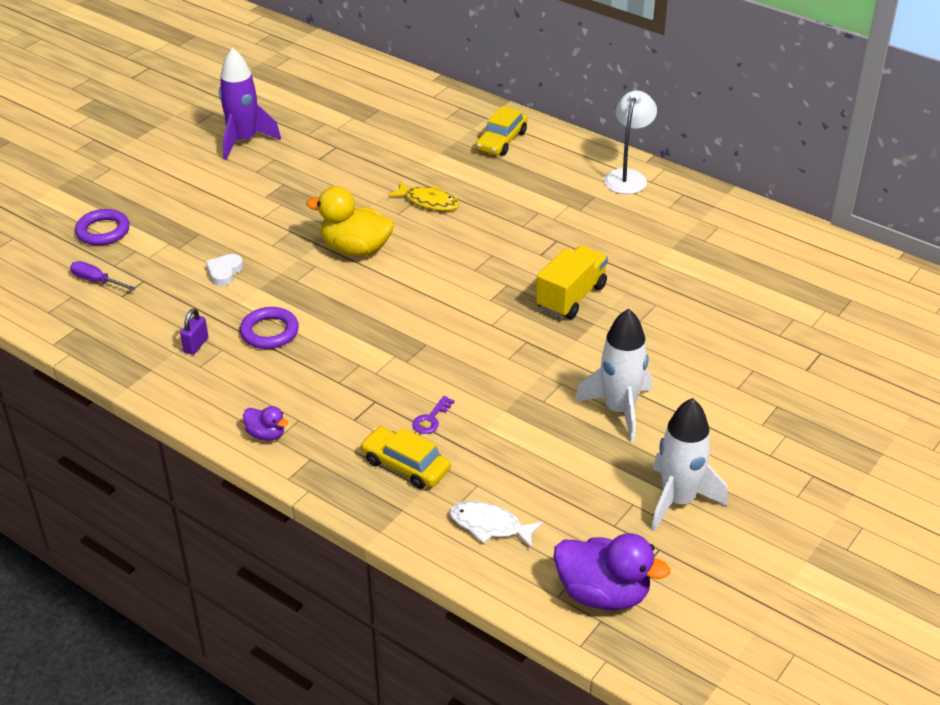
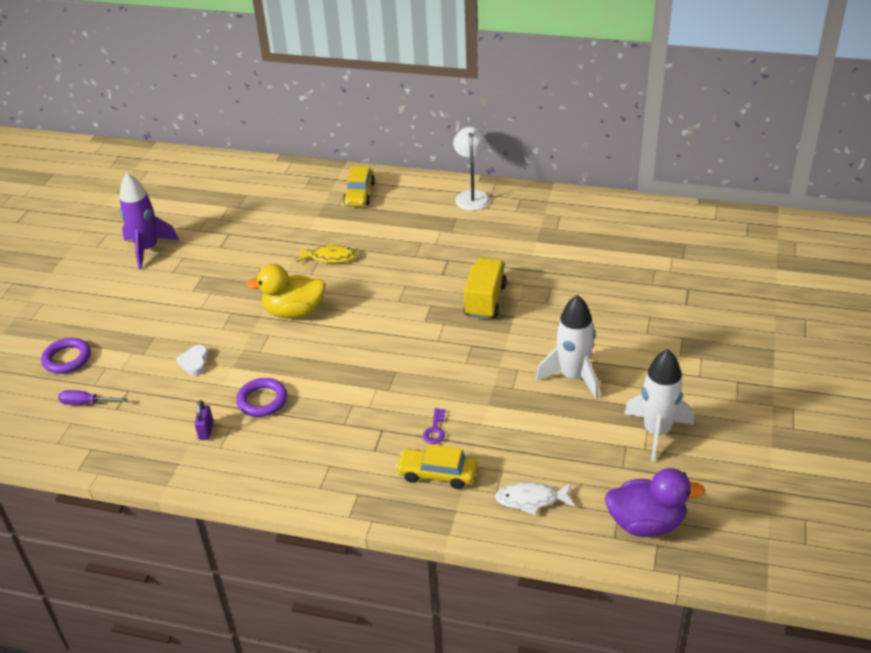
camera: 20 degrees left, 0 degrees up
purple duck [243,406,288,441] -> none

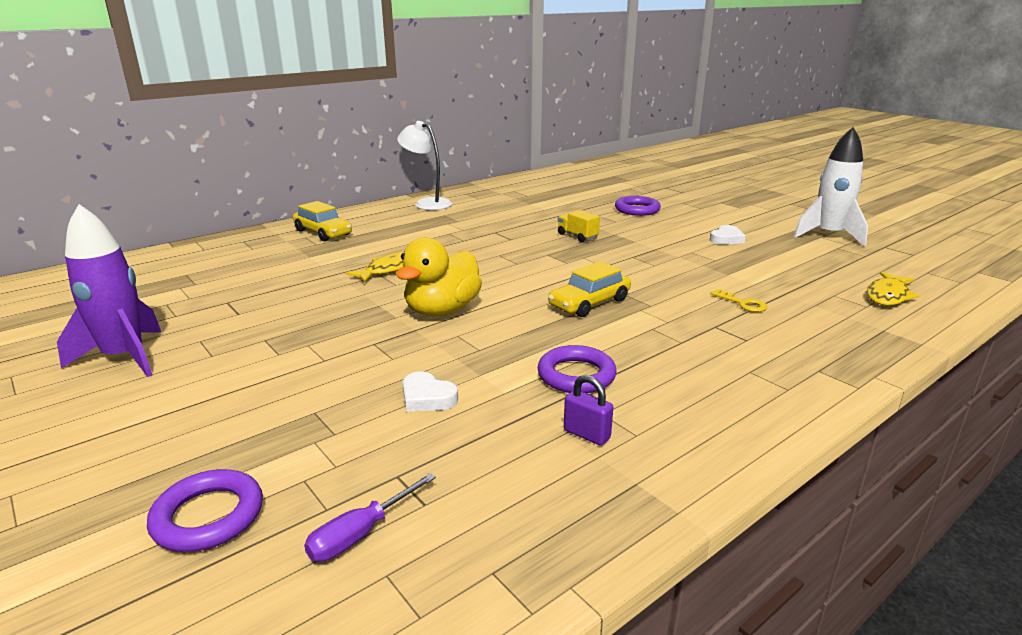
camera: 55 degrees left, 15 degrees down
yellow car [396,444,477,489] -> yellow car moved to [548,261,631,317]
purple key [423,408,446,444] -> yellow key [710,289,768,312]
yellow truck [464,258,507,319] -> yellow truck [558,210,600,242], size x0.58
white fish [495,482,575,516] -> yellow fish [867,272,919,305]
white rocket [536,295,599,399] -> white heart [710,225,746,245]
purple duck [605,468,705,537] -> none
none -> purple ring [615,196,661,216]

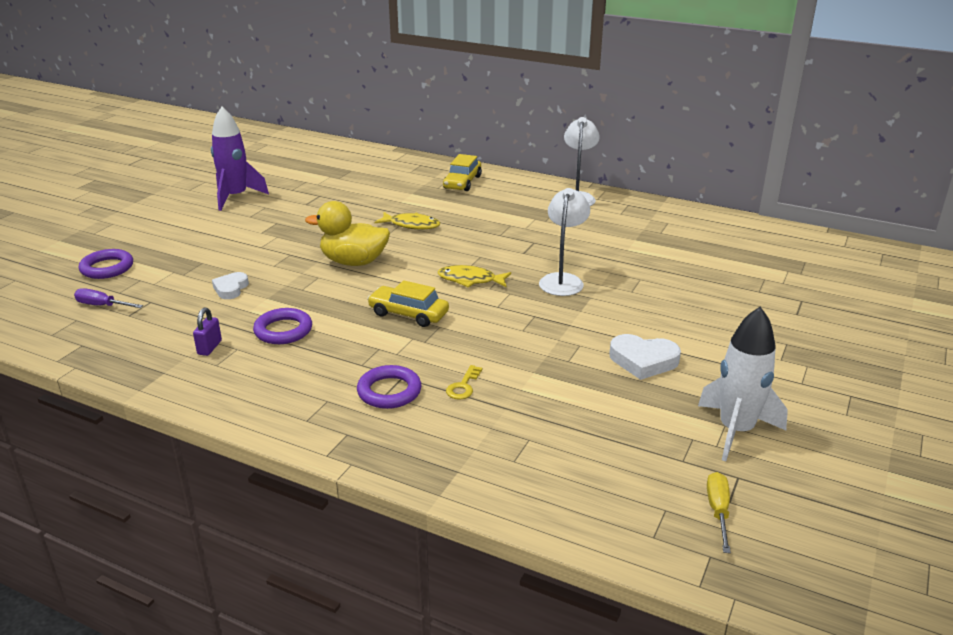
camera: 65 degrees right, 5 degrees up
yellow truck [558,210,600,242] -> white lamp [539,188,590,296]
purple ring [615,196,661,216] -> purple ring moved to [357,365,421,409]
white heart [710,225,746,245] -> white heart [609,334,681,380], size x1.50
yellow fish [867,272,919,305] -> yellow fish moved to [438,265,511,287]
none -> yellow screwdriver [707,472,731,553]

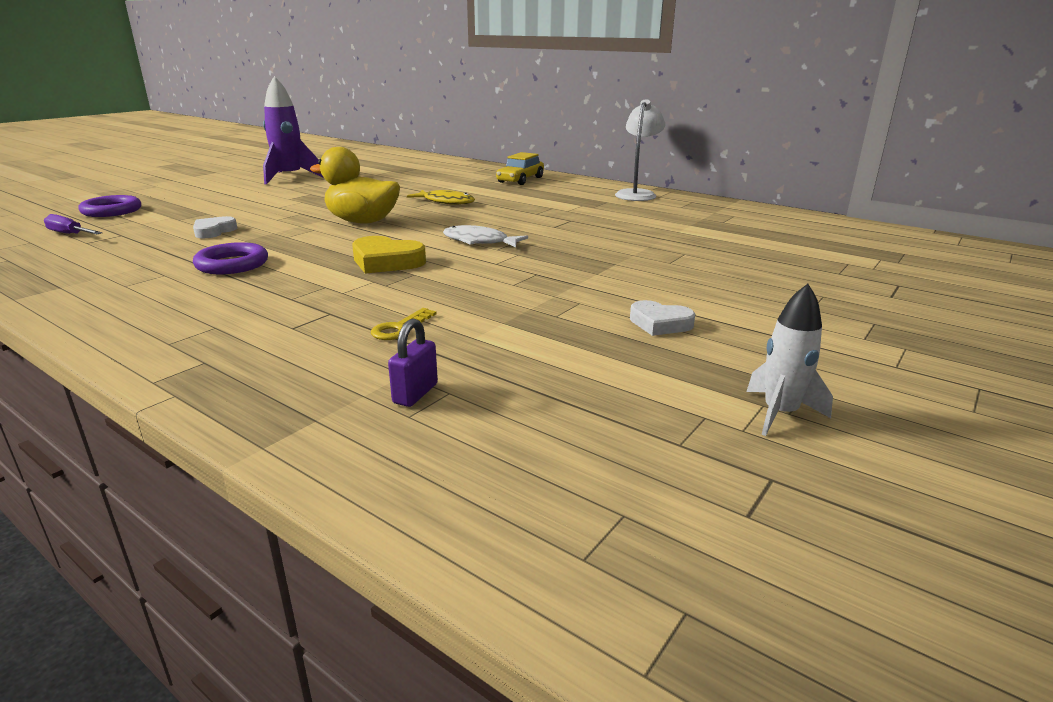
camera: 10 degrees right, 5 degrees down
purple padlock [193,308,222,356] -> purple padlock moved to [388,319,438,407]
purple ring [357,365,421,409] -> none
yellow car [367,280,449,327] -> yellow heart [352,236,426,274]
yellow fish [438,265,511,287] -> white fish [443,225,528,247]
white lamp [539,188,590,296] -> none
white heart [609,334,681,380] -> white heart [630,300,695,336], size x0.67
white rocket [698,306,788,461] -> white rocket [746,284,833,436], size x0.59
yellow screwdriver [707,472,731,553] -> none

